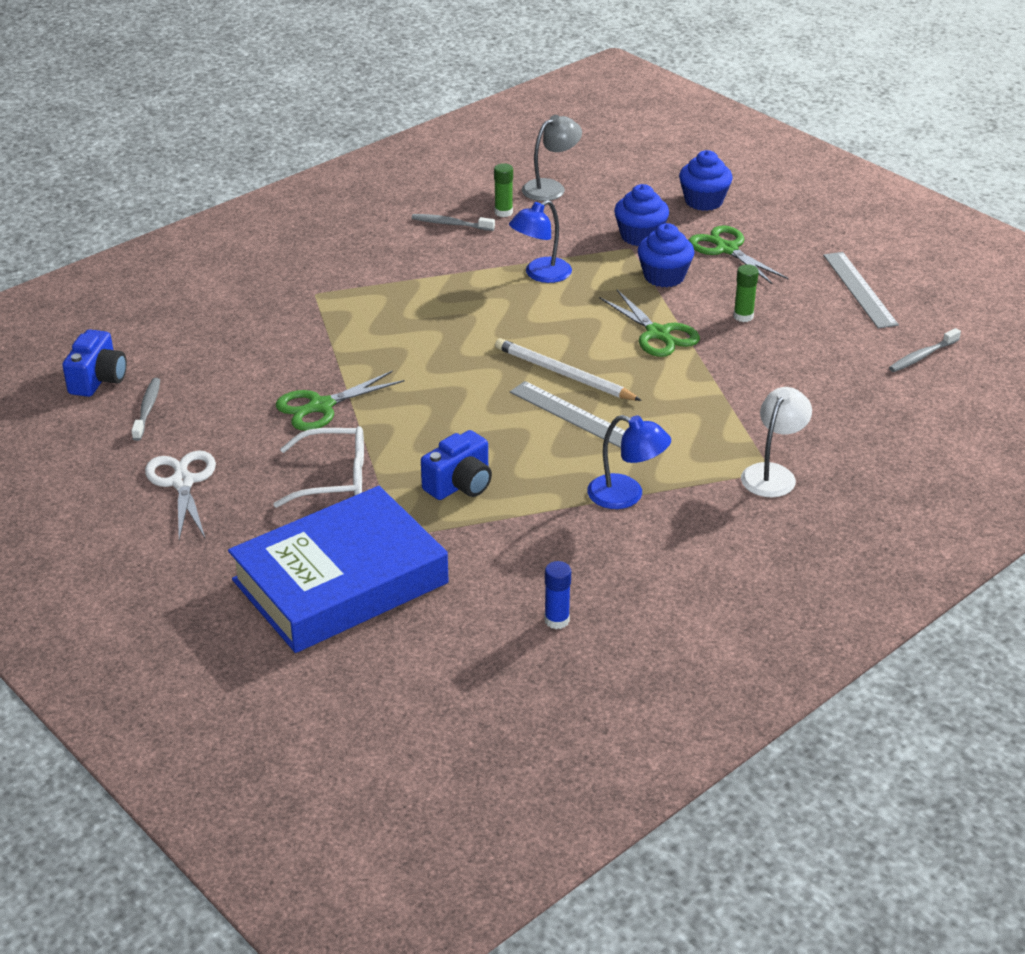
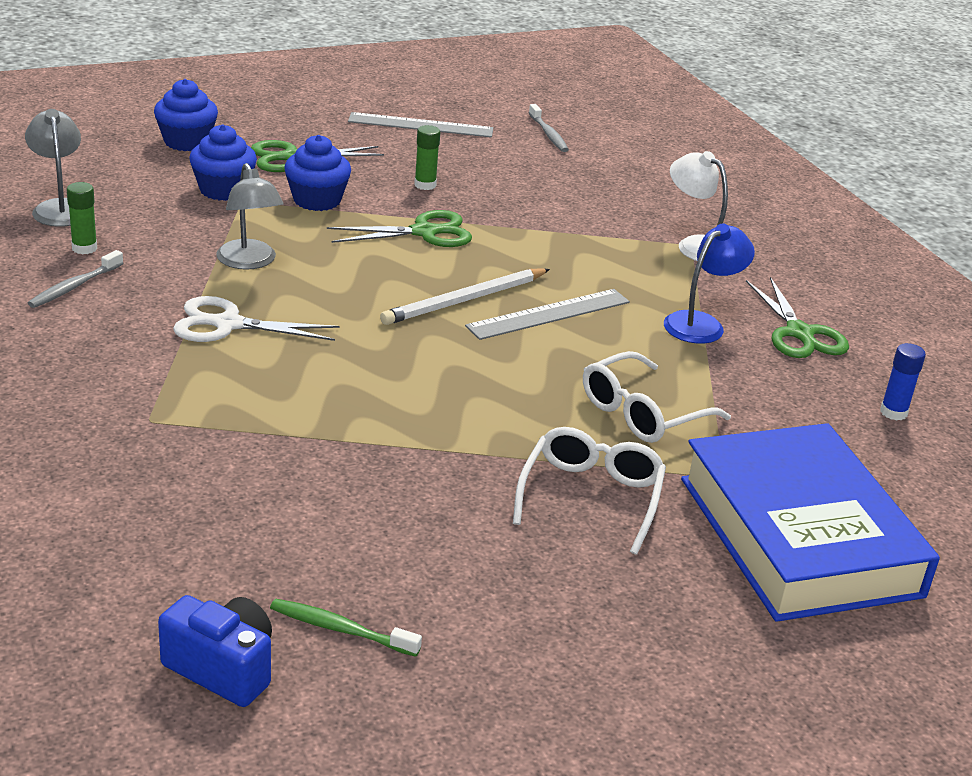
camera: 75 degrees left, 5 degrees down
grey toothbrush [131,378,160,441] -> green toothbrush [270,599,422,657]
white scissors [145,451,216,540] -> white scissors moved to [173,296,340,342]
green scissors [276,370,404,431] -> green scissors moved to [746,277,849,358]
blue camera [421,430,492,500] -> white glasses [583,351,731,443]
blue lamp [509,200,572,283] -> grey lamp [216,163,283,270]

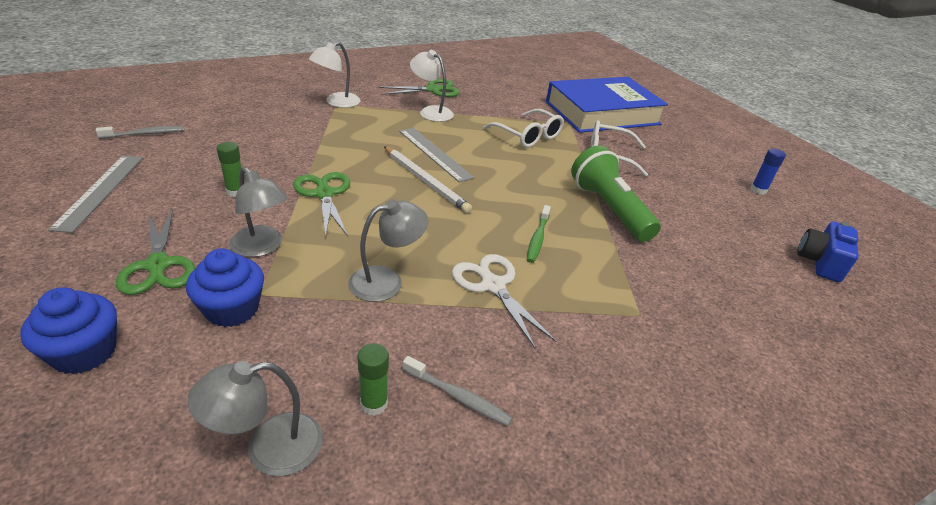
camera: 95 degrees left, 5 degrees up
white scissors [173,296,340,342] -> white scissors turned 150 degrees clockwise [452,254,556,349]
green toothbrush [270,599,422,657] -> green toothbrush moved to [527,205,551,263]
blue cupcake [284,135,351,211] -> grey lamp [229,167,288,257]
blue lamp [664,224,755,344] -> white lamp [410,50,454,122]
blue glue stick [880,343,926,421] -> blue glue stick moved to [750,148,786,195]
none -> green flashlight [571,145,661,242]

